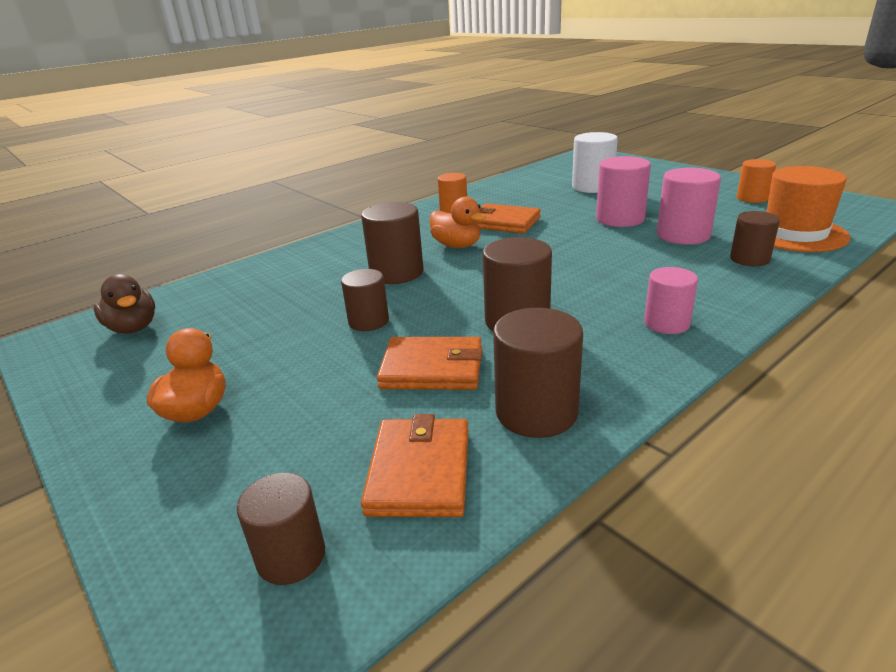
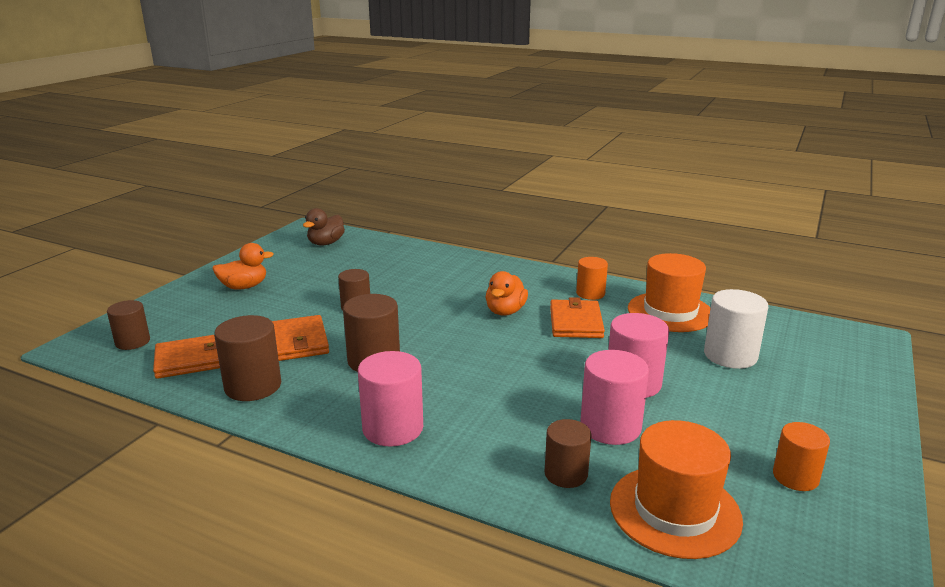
camera: 65 degrees right, 5 degrees down
brown cylinder [361,202,423,284] -> none
pink cylinder [644,267,698,334] -> pink cylinder [358,351,423,447], size x1.53
none -> orange hat [628,253,711,332]

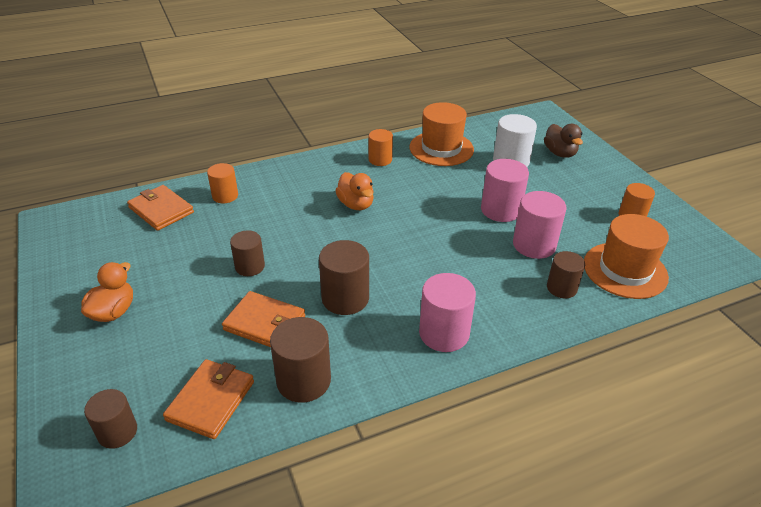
camera: 50 degrees left, 15 degrees up
brown duck [303,208,345,246] -> brown duck moved to [544,124,583,158]
orange wallet [550,297,605,338] -> orange wallet moved to [127,185,194,231]
none -> orange cylinder [207,163,238,203]

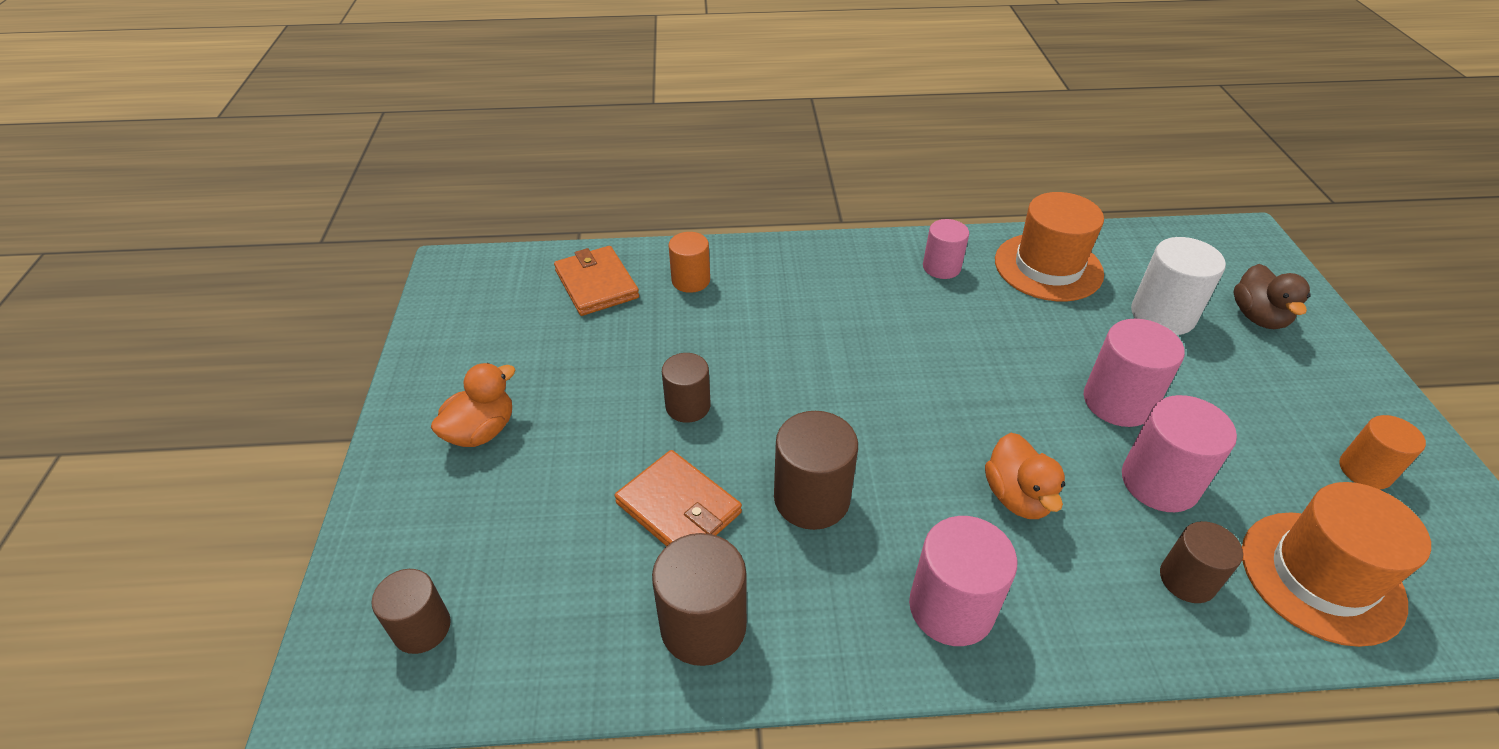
camera: 20 degrees right, 5 degrees up
orange wallet [163,359,254,439] -> none
orange duck [335,172,374,210] -> orange duck moved to [985,433,1065,519]
orange cylinder [369,129,393,166] -> pink cylinder [923,219,969,279]

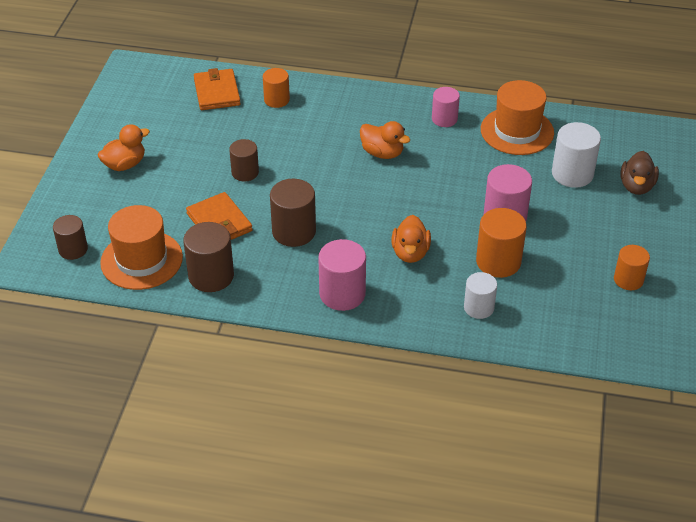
camera: 15 degrees right, 0 degrees up
pink cylinder [1122,395,1237,512] -> orange cylinder [476,208,527,278]
brown cylinder [1160,521,1243,603] -> white cylinder [464,272,497,319]
orange hat [1242,482,1431,647] -> orange hat moved to [100,205,183,290]
none -> orange duck [360,121,410,159]

